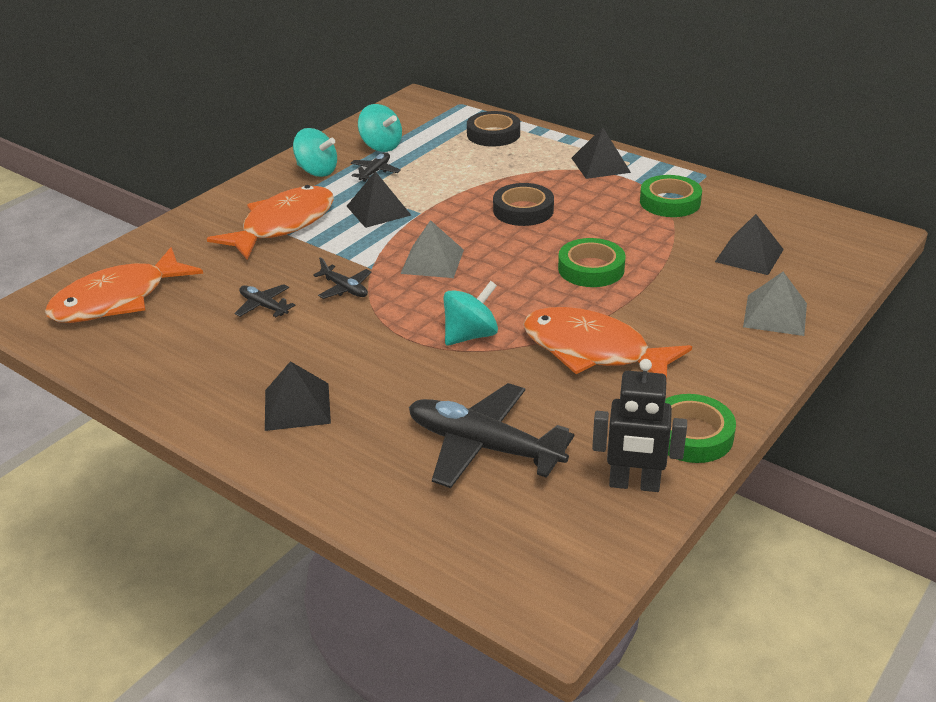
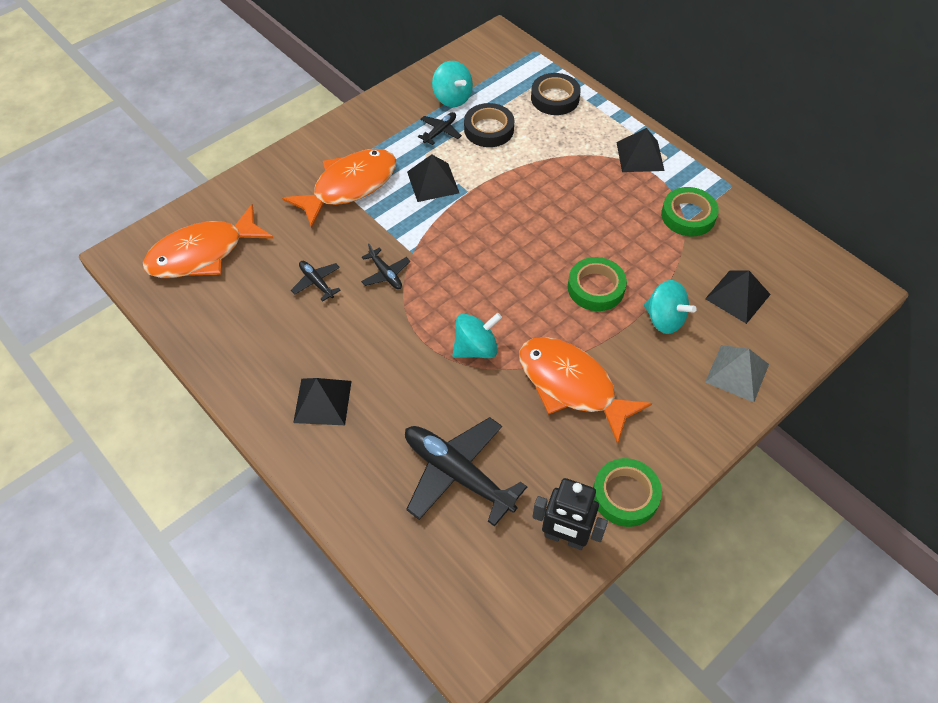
camera: 10 degrees right, 20 degrees up
turquoise spinning top [293,128,337,177] -> turquoise spinning top moved to [644,280,697,334]
grey pyramid [400,220,464,278] -> none
black tape [493,183,554,226] -> black tape moved to [464,103,514,147]

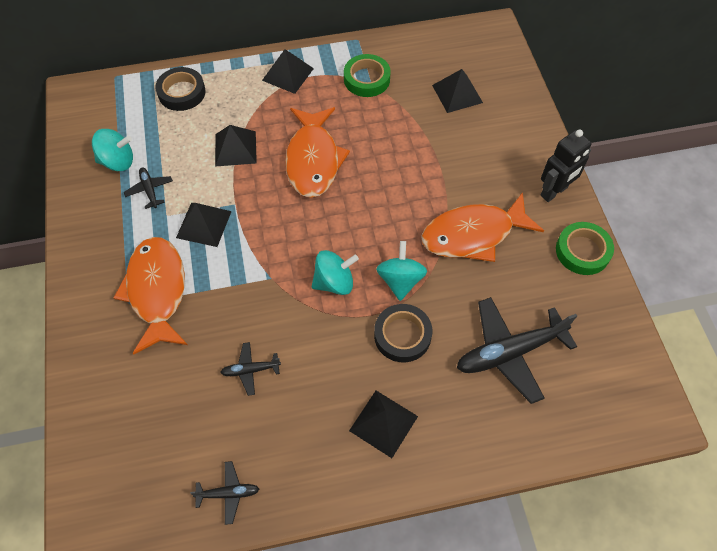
camera: 60 degrees left, 5 degrees up
orange fish [143,204,274,278] -> orange fish moved to [285,107,350,198]
black plane [361,244,410,289] -> black plane moved to [190,461,259,525]
black tape [464,103,514,147] -> black tape moved to [374,304,432,362]
black robot [532,478,608,550] -> black robot moved to [541,130,592,202]
green tape [568,257,627,311] -> none
turquoise spinning top [644,280,697,334] -> turquoise spinning top moved to [312,250,359,295]
grey pyramid [705,345,769,402] -> none
none -> black pyramid [215,125,257,167]

